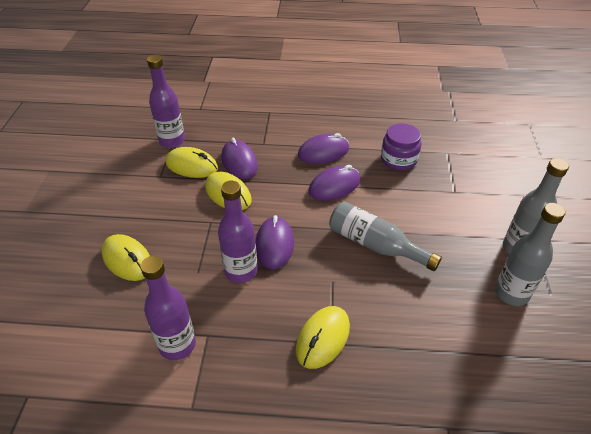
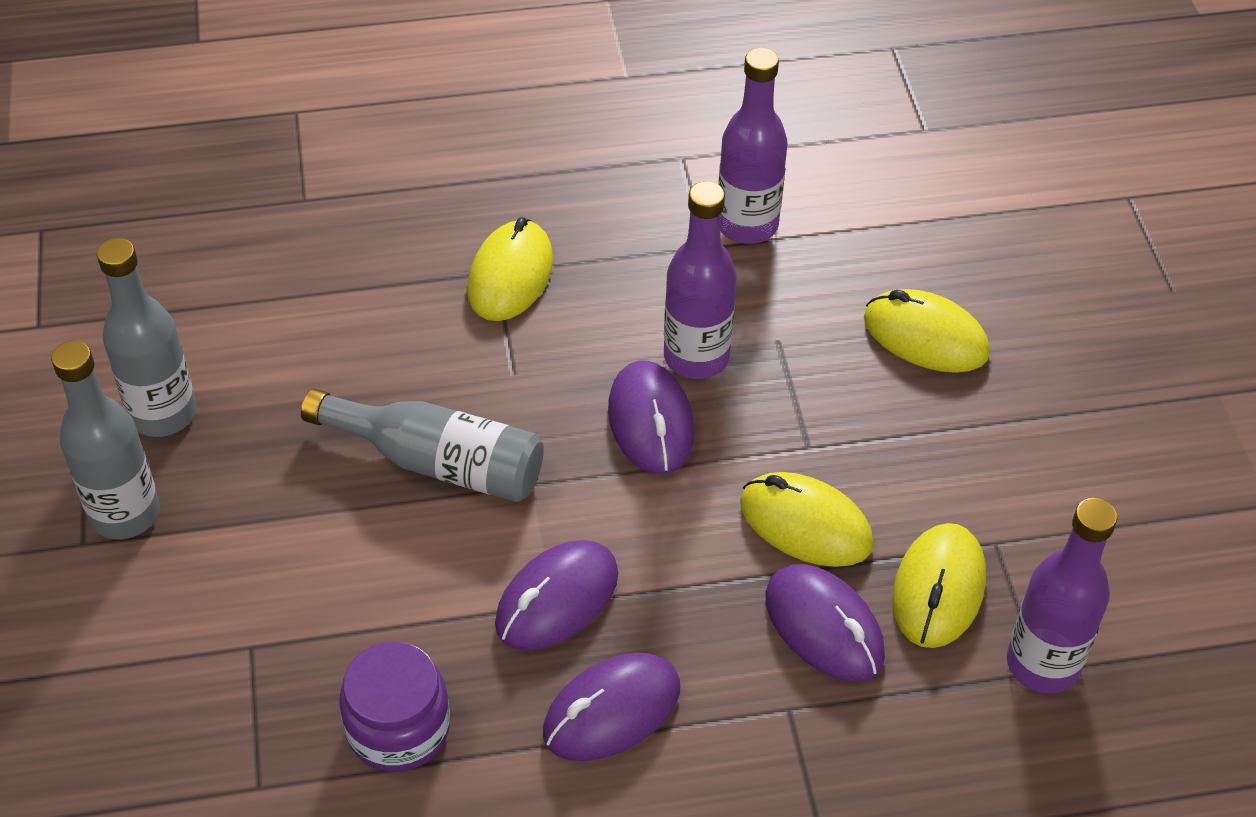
camera: 165 degrees right, 5 degrees up
yellow mouse [165,147,218,178] -> yellow mouse turned 75 degrees counterclockwise [893,523,986,648]

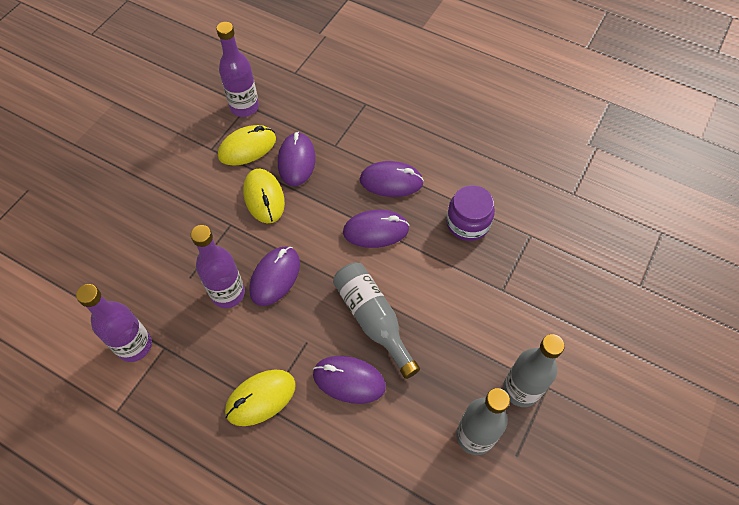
camera: 140 degrees left, 10 degrees up
yellow mouse [864,289,990,373] -> none
none -> purple mouse [313,356,386,404]

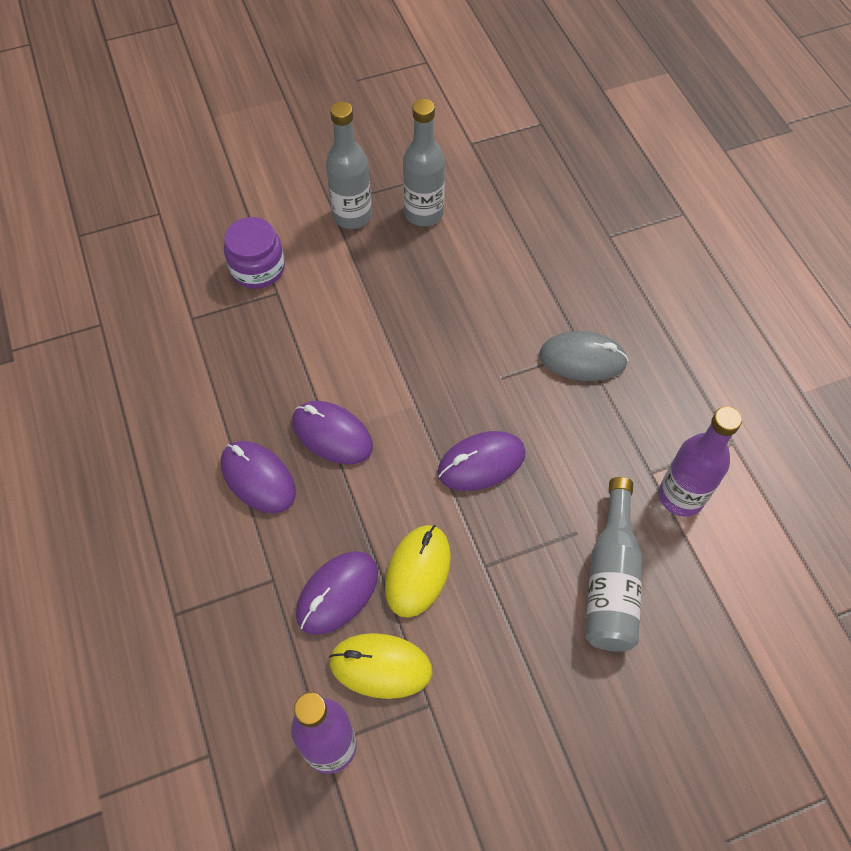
camera: 140 degrees left, 0 degrees up
purple bottle [191,225,245,308] -> none
yellow mouse [225,370,296,426] -> grey mouse [539,331,628,381]
purple mouse [313,356,386,404] -> none
grey bottle [333,263,420,379] -> grey bottle moved to [585,477,642,651]
purple jar [446,185,495,241] -> purple jar moved to [224,217,285,289]

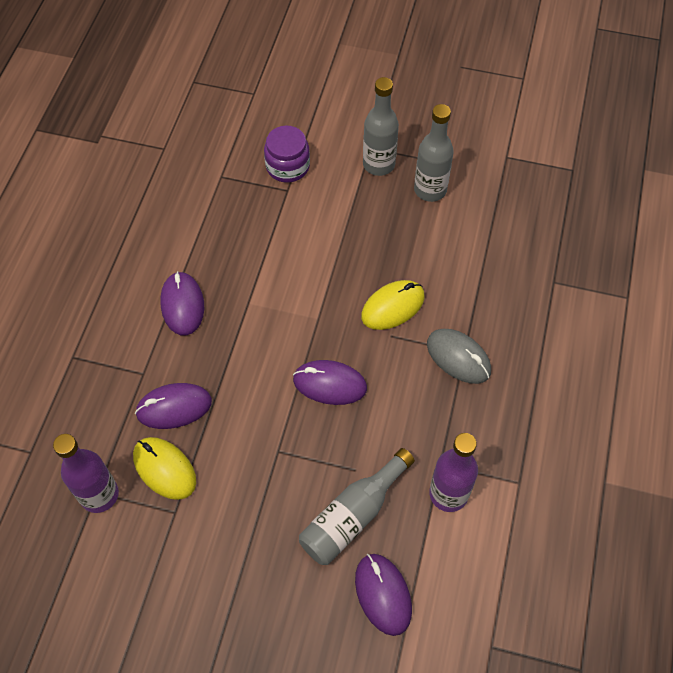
camera: 35 degrees right, 0 degrees up
purple mouse [292,401,373,465] -> purple mouse moved to [355,554,412,636]
yellow mouse [385,525,451,618] -> yellow mouse moved to [361,280,425,330]

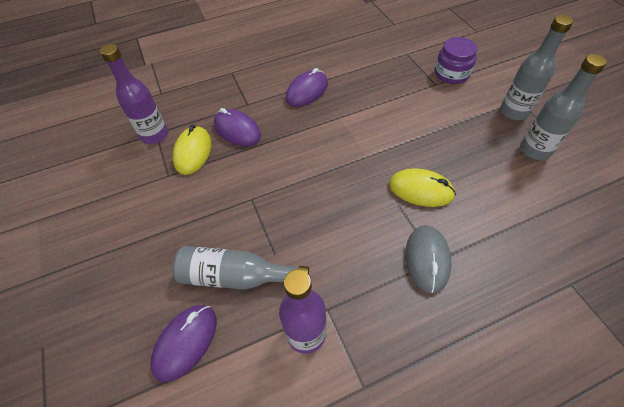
camera: 55 degrees right, 5 degrees down
purple mouse [293,360,367,405] -> none

